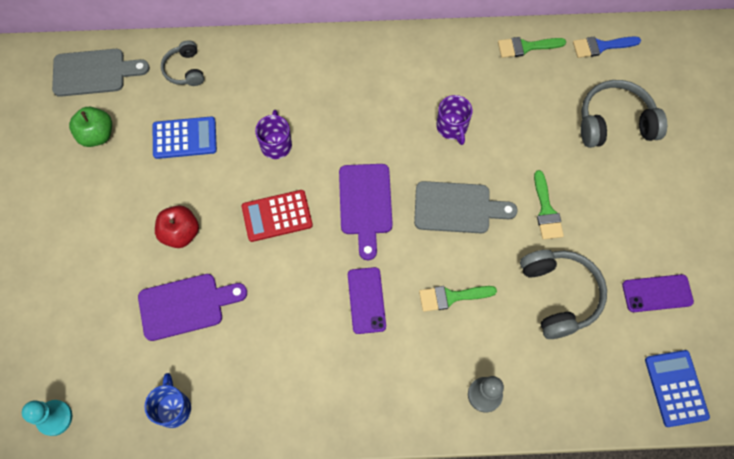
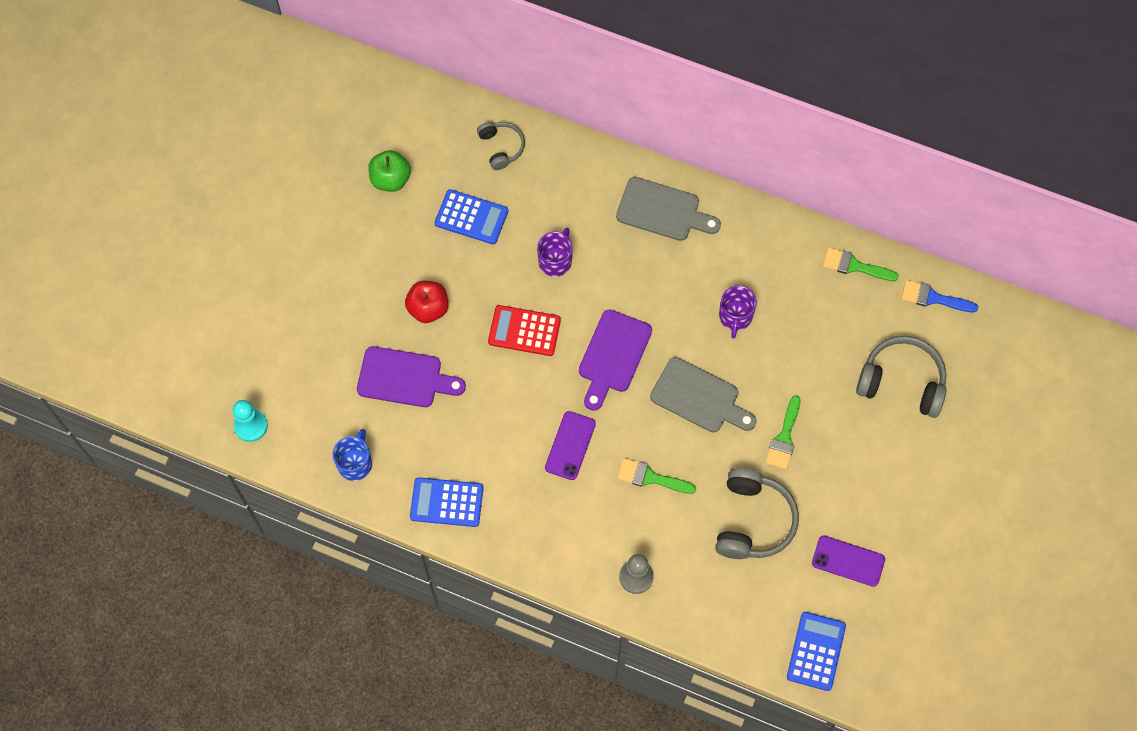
camera: 25 degrees right, 0 degrees up
grey cutting board [52,49,150,97] -> grey cutting board moved to [616,177,721,241]
grey headphones [161,40,204,86] -> grey headphones turned 150 degrees clockwise [477,122,525,170]
none -> blue calculator [410,477,484,527]

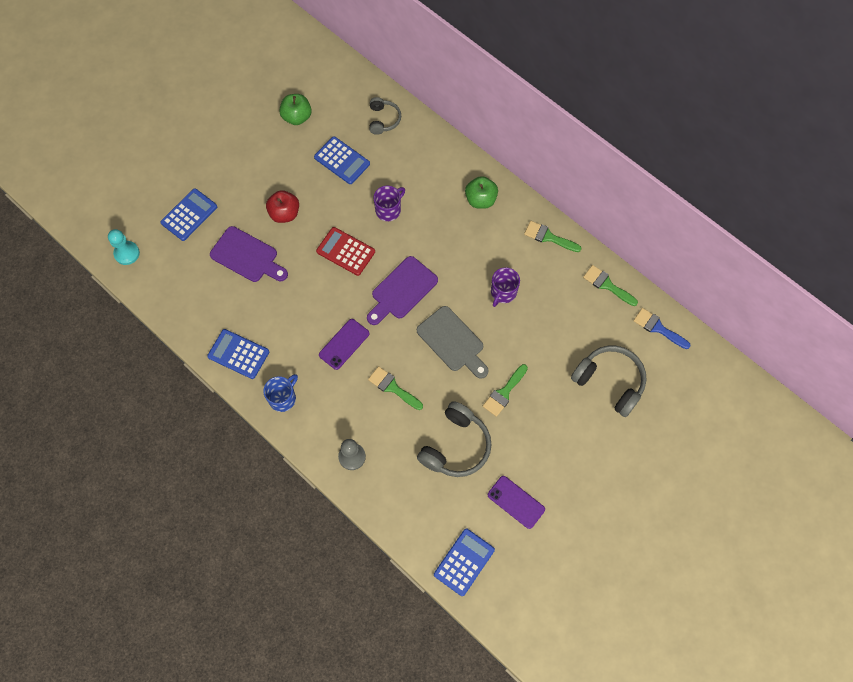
camera: 20 degrees right, 0 degrees up
blue mug [333,429,372,481] -> blue mug moved to [263,374,298,412]
grey cutting board [616,177,721,241] -> green apple [465,176,498,209]
none -> blue calculator [161,188,217,241]
none -> green brush [524,221,582,252]

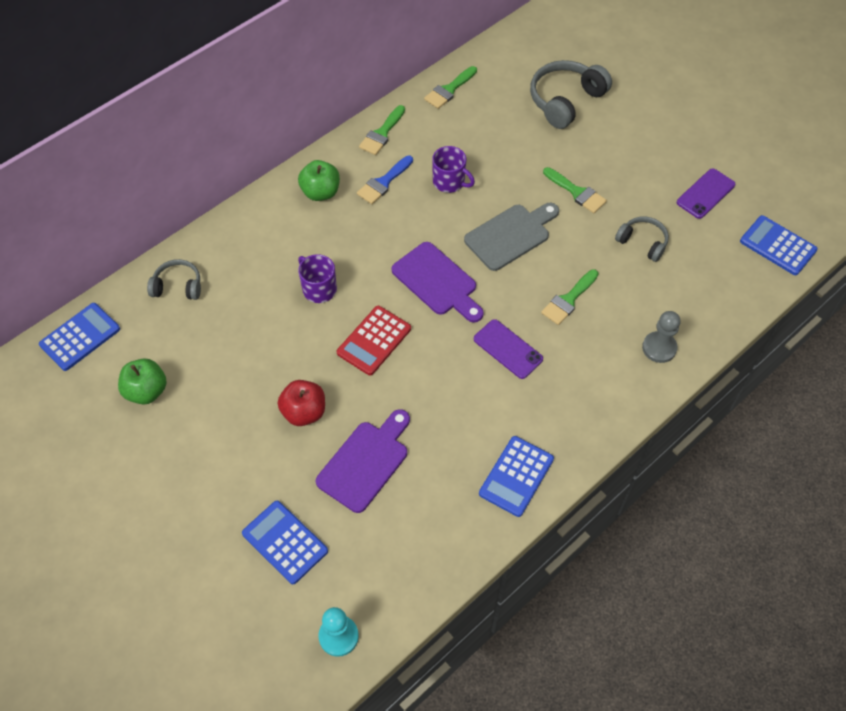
camera: 85 degrees left, 10 degrees down
blue mug [263,374,298,412] -> none
blue calculator [314,136,370,184] -> blue calculator moved to [39,303,120,371]
grey headphones [417,401,492,477] -> grey headphones [615,216,669,262], size x0.59
blue brush [633,308,691,349] -> blue brush moved to [357,156,413,204]

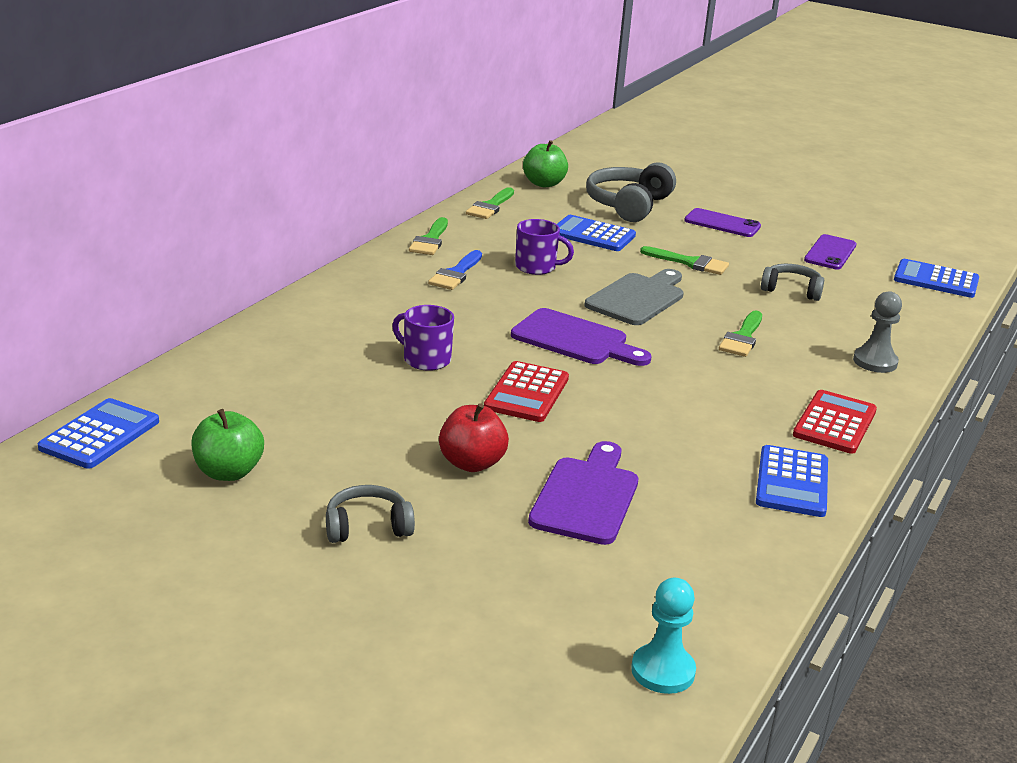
camera: 20 degrees left, 30 degrees down
grey headphones [147,259,201,300] -> grey headphones moved to [326,485,415,543]
blue calculator [242,501,328,584] -> blue calculator moved to [557,215,636,251]
green apple [298,160,340,201] -> green apple moved to [523,140,568,187]
purple phone [474,319,543,379] -> purple phone moved to [684,208,761,237]
none -> red calculator [793,390,877,454]

